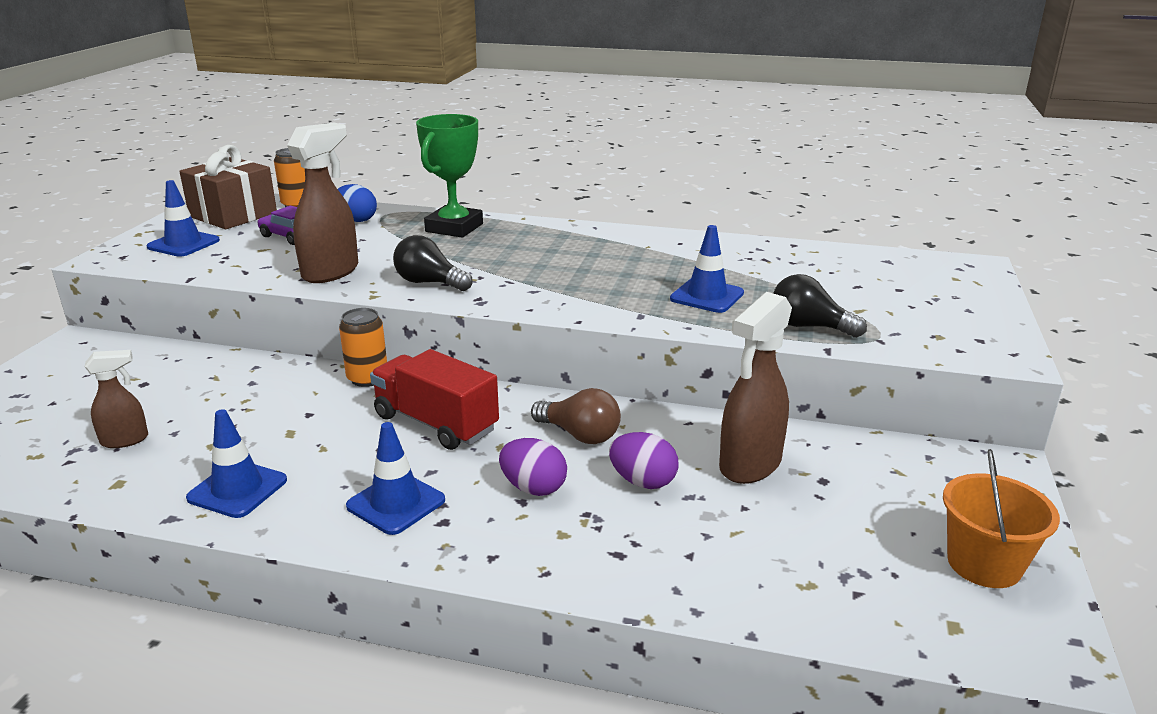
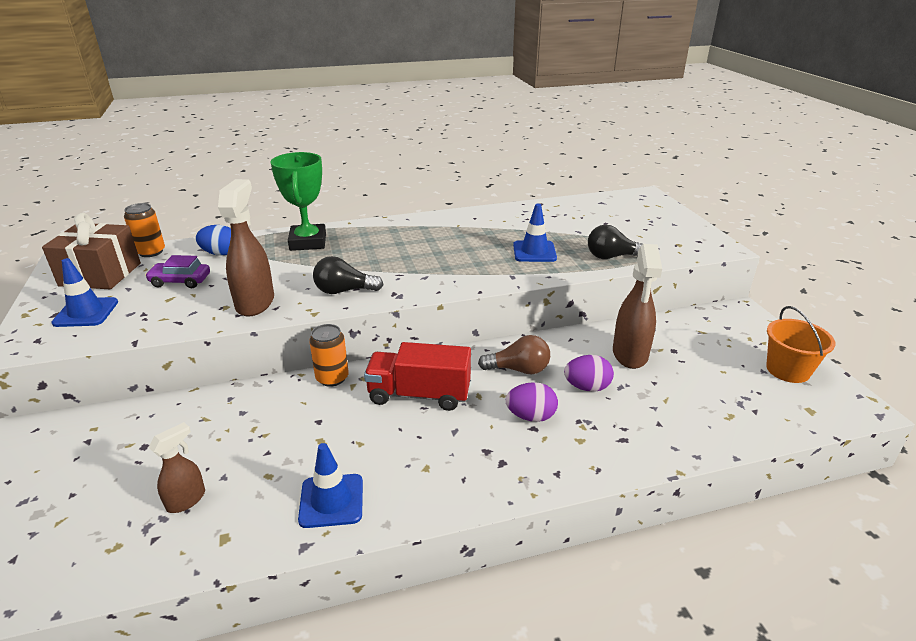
camera: 30 degrees left, 5 degrees up
blue traffic cone [346,422,445,535] -> none

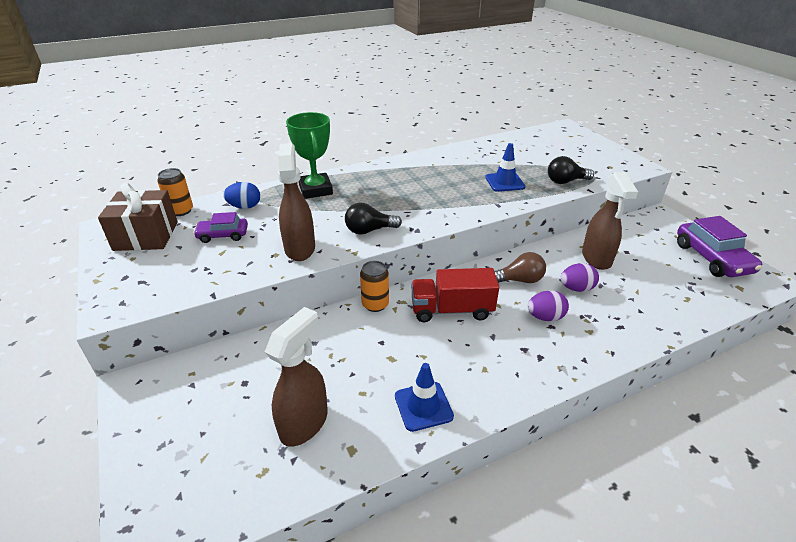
camera: 10 degrees left, 5 degrees up
blue traffic cone [51,258,118,327] -> none
brown spray bottle [148,422,205,513] -> brown spray bottle [265,307,328,447], size x1.78
orange bucket [766,306,835,383] -> purple car [677,216,762,277]

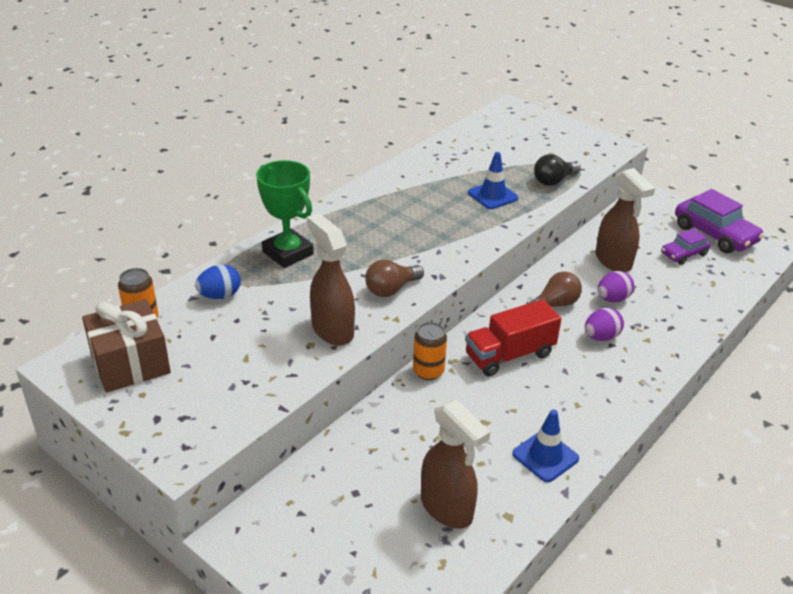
camera: 25 degrees left, 0 degrees up
purple car [193,212,248,243] -> purple car moved to [661,229,711,265]
brown spray bottle [265,307,328,447] -> brown spray bottle turned 135 degrees clockwise [421,399,490,529]
black light bulb [345,203,402,235] -> brown light bulb [365,260,424,297]

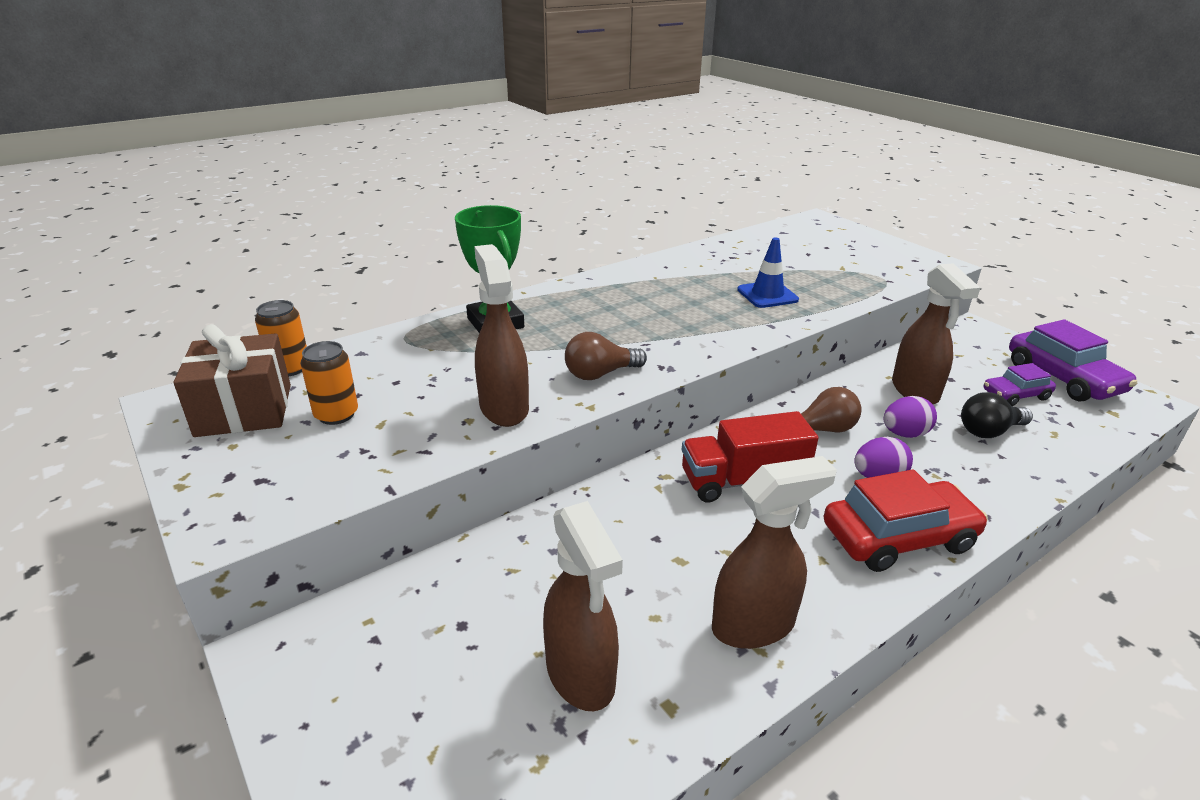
camera: 15 degrees right, 5 degrees down
blue egg [195,264,241,299] -> none
orange can [413,322,447,380] -> orange can moved to [300,341,358,425]
blue traffic cone [512,410,579,482] -> brown spray bottle [712,456,837,649]
black light bulb [534,154,581,186] -> black light bulb moved to [961,392,1033,438]
none -> red car [824,469,988,572]

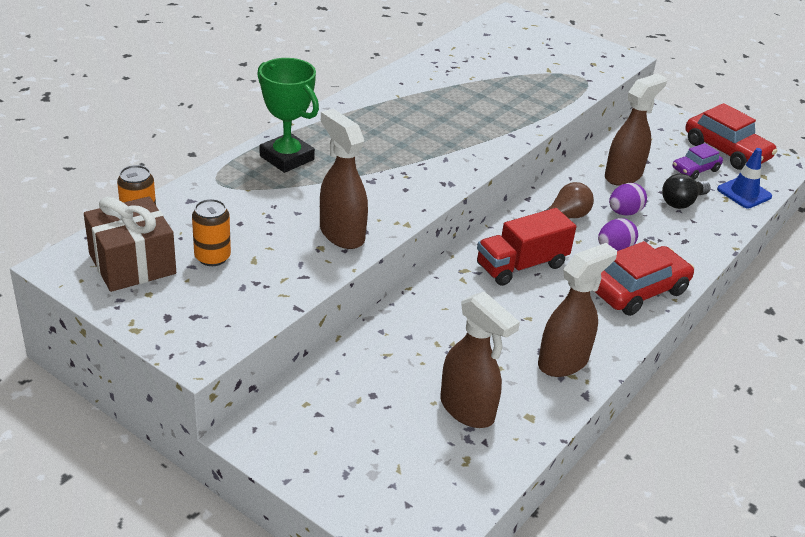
camera: 20 degrees left, 5 degrees up
brown light bulb [565,332,647,380] -> none
blue traffic cone [737,237,799,308] -> blue traffic cone moved to [717,148,772,208]
brown spray bottle [892,263,980,404] -> brown spray bottle turned 105 degrees counterclockwise [605,74,667,186]
purple car [1009,319,1137,401] -> red car [685,103,777,170]

